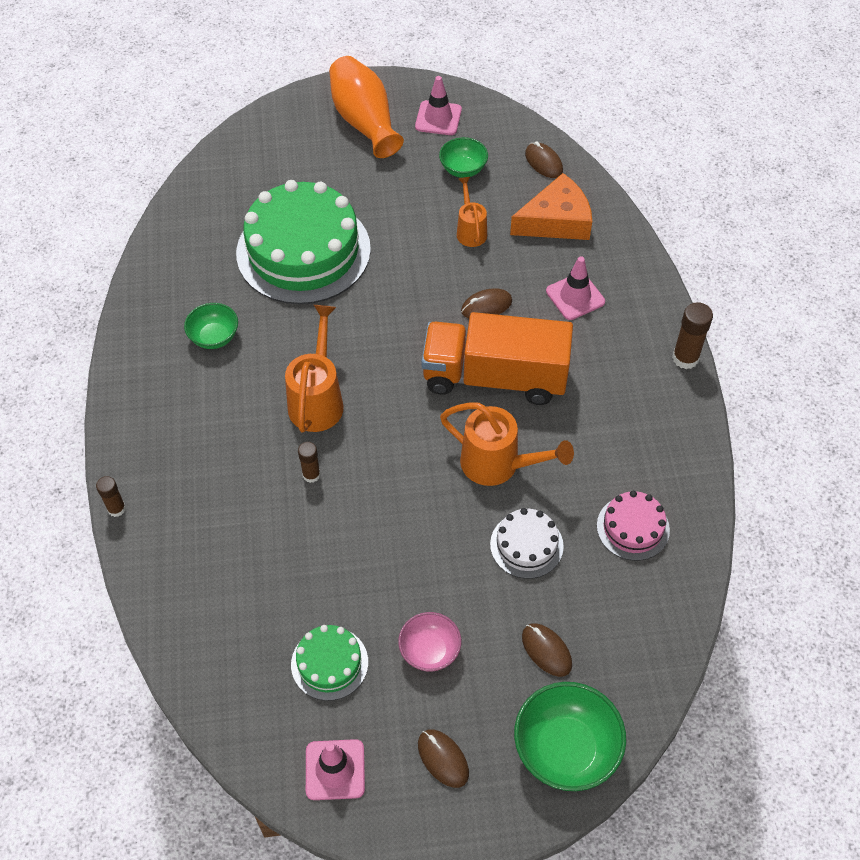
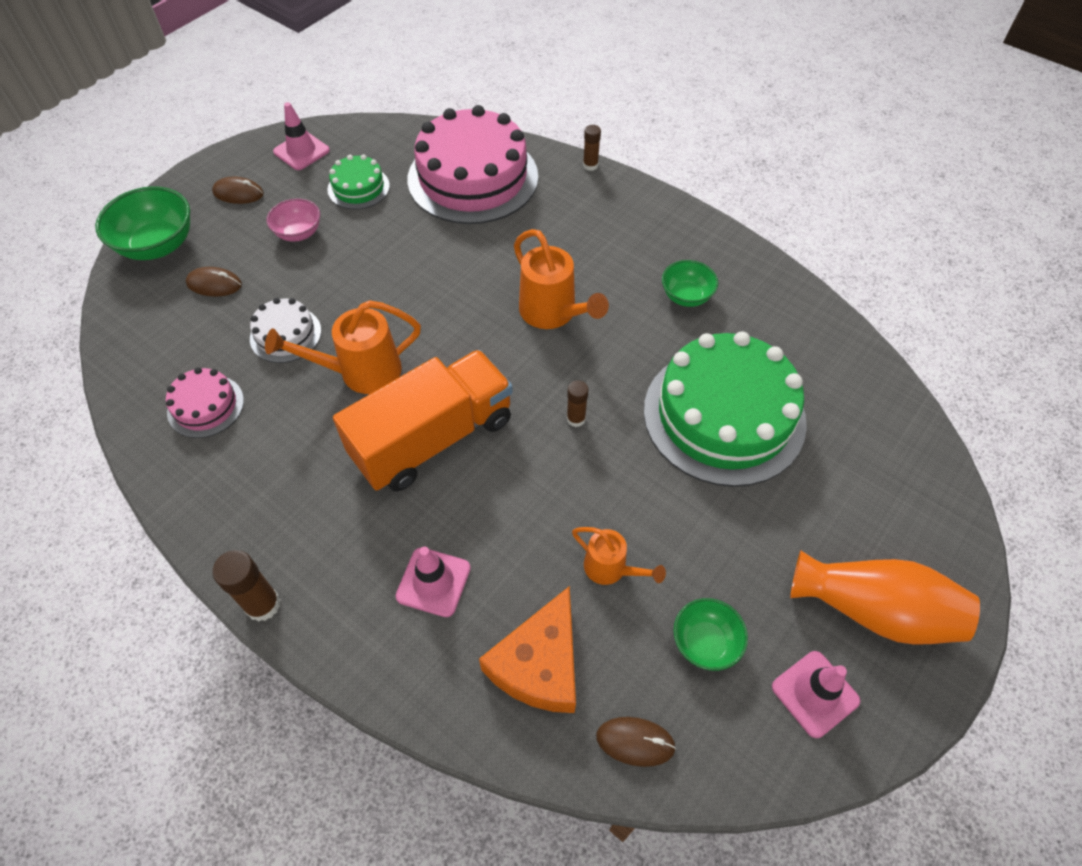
camera: 135 degrees right, 0 degrees up
brown glue stick [298,442,320,483] -> brown glue stick moved to [567,380,589,427]
brown mouse [461,288,512,318] -> none
none -> pink cake [408,105,538,224]

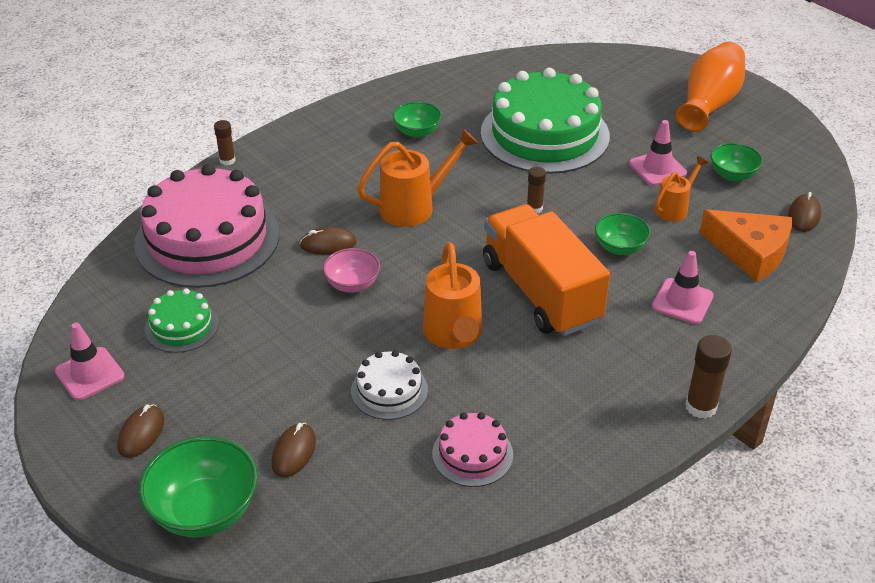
camera: 80 degrees left, 15 degrees down
pink bowl [267,198,320,242] -> pink bowl moved to [323,248,380,293]
pink traffic cone [772,651,860,738] -> pink traffic cone moved to [629,120,687,186]
none -> brown mouse [300,227,357,255]
none -> green bowl [595,213,650,255]

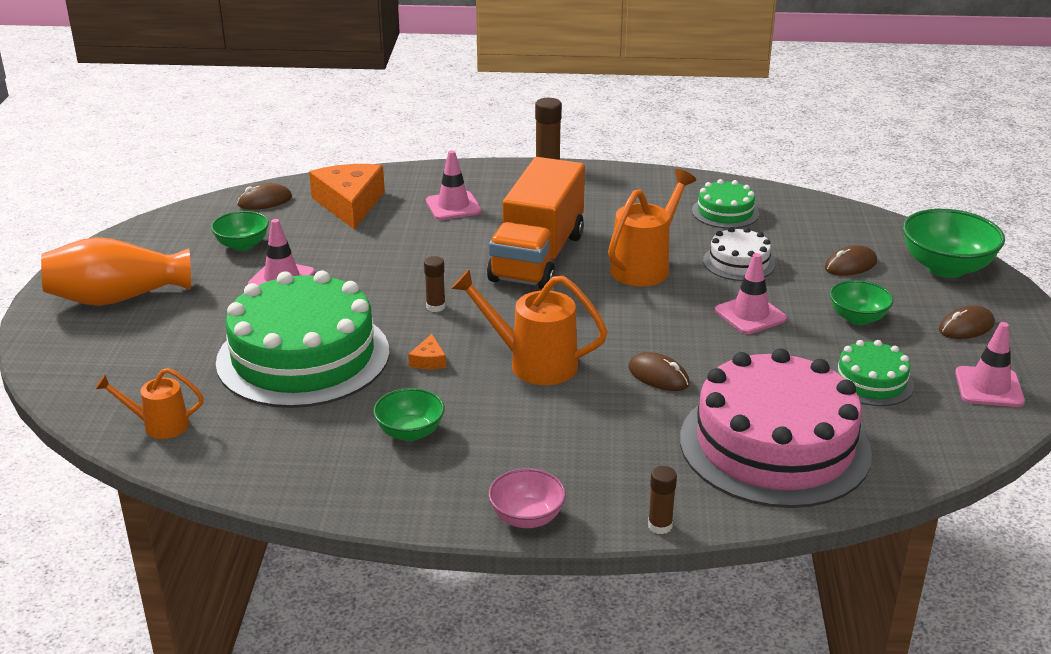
camera: 135 degrees left, 10 degrees down
pink bowl [323,248,380,293] -> pink bowl moved to [488,468,566,528]
pink cake [432,412,513,487] -> green cake [692,179,759,229]
green bowl [595,213,650,255] -> green bowl moved to [829,280,894,325]
orange watering can [655,156,708,222] -> orange watering can moved to [95,368,204,439]
none -> orange cheese [408,334,446,369]
none -> pink traffic cone [715,253,787,334]

